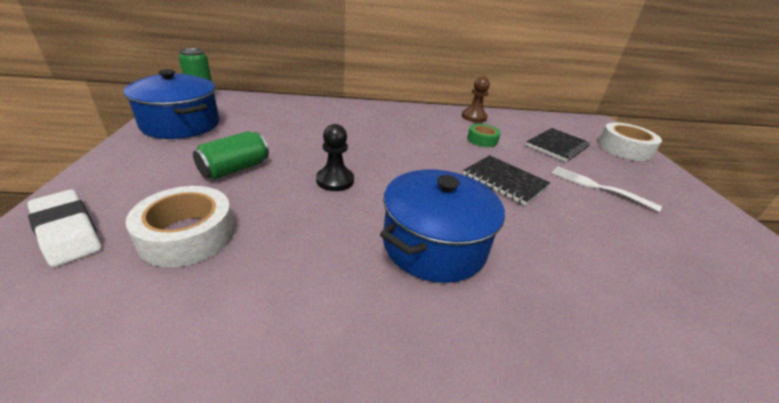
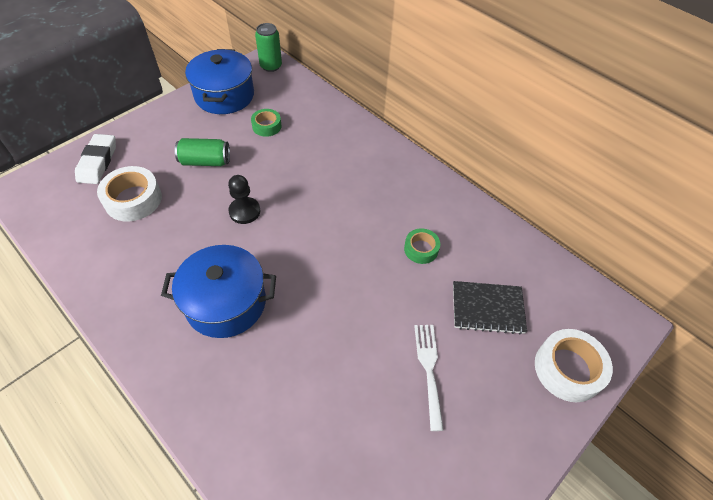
camera: 50 degrees right, 20 degrees up
brown pawn [462,77,490,123] -> none
black notebook [463,155,550,205] -> none
none -> green tape [251,109,282,137]

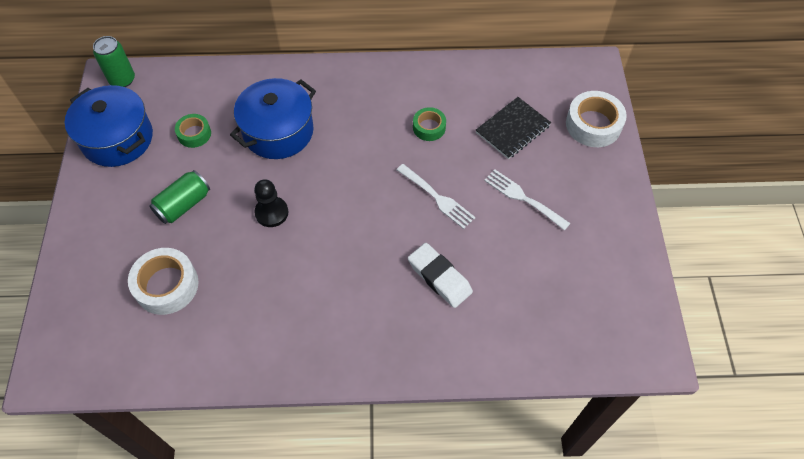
camera: 45 degrees left, 5 degrees up
white eraser [75,134,116,184] -> white eraser moved to [408,243,473,308]
blue pot [161,245,276,338] -> blue pot moved to [230,78,316,159]
none -> white fork [397,164,476,229]

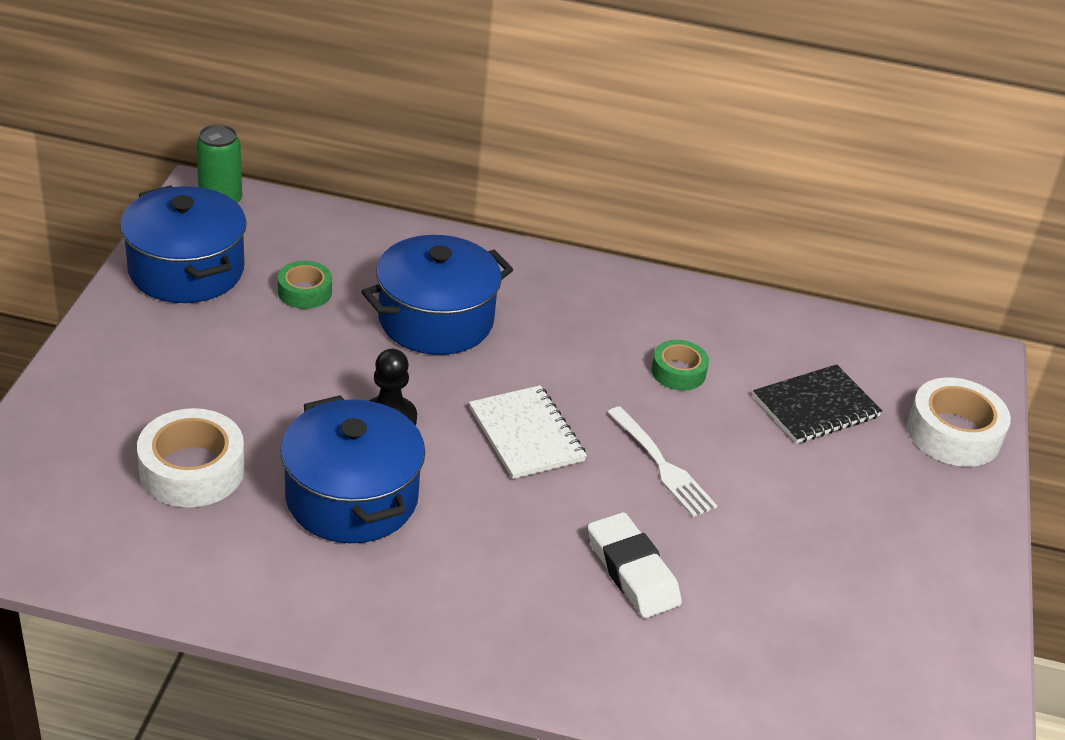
camera: 10 degrees right, 20 degrees down
green can [149,170,210,224] -> none
white fork [484,169,571,231] -> none
none -> blue pot [280,395,425,543]
none -> white notebook [469,385,587,479]

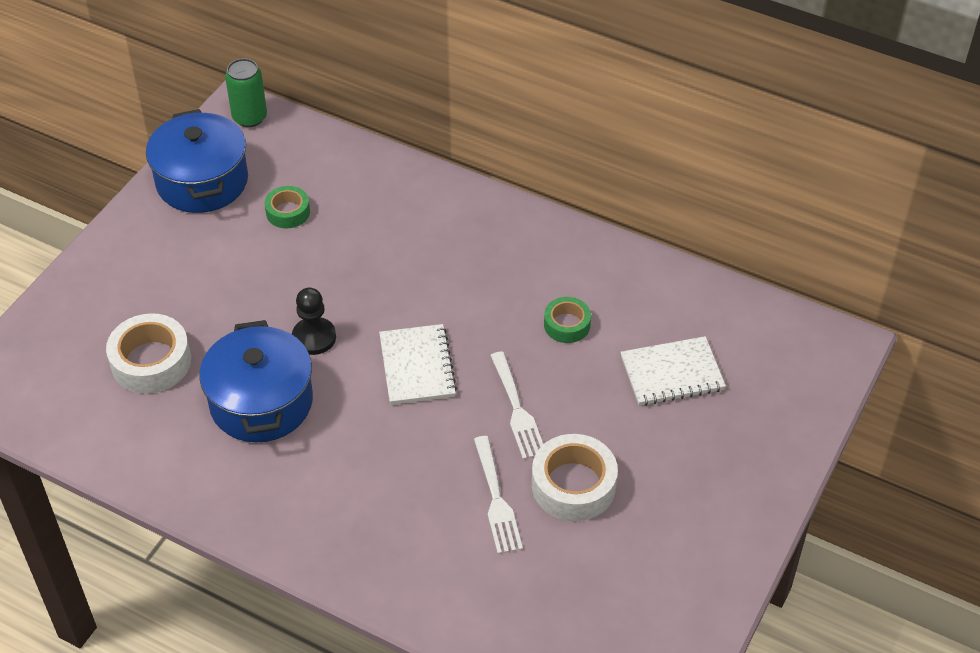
camera: 20 degrees right, 10 degrees up
blue pot [362,235,513,355] -> none
white eraser [588,512,682,618] -> none
black notebook [753,364,882,444] -> white notebook [620,336,726,406]
white tape [907,377,1011,467] -> white tape moved to [532,434,618,521]
none -> white fork [474,436,523,554]

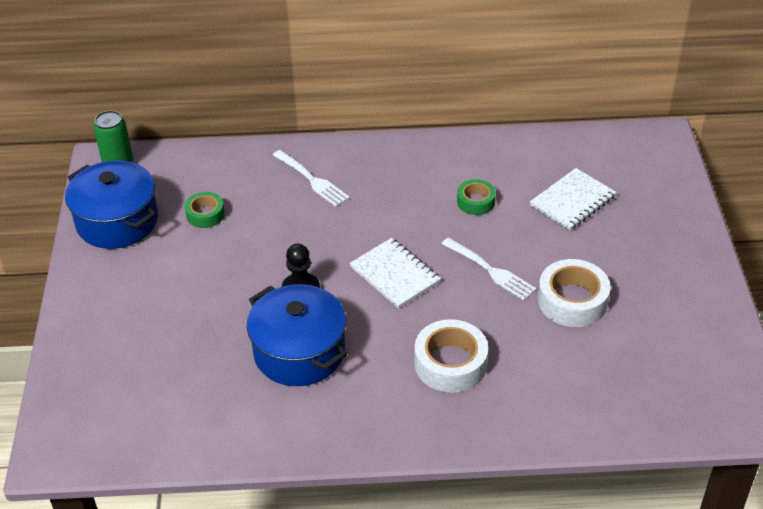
camera: 30 degrees left, 5 degrees down
white tape [106,313,191,394] -> white tape moved to [414,319,488,393]
white fork [474,436,523,554] -> white fork moved to [273,150,350,207]

